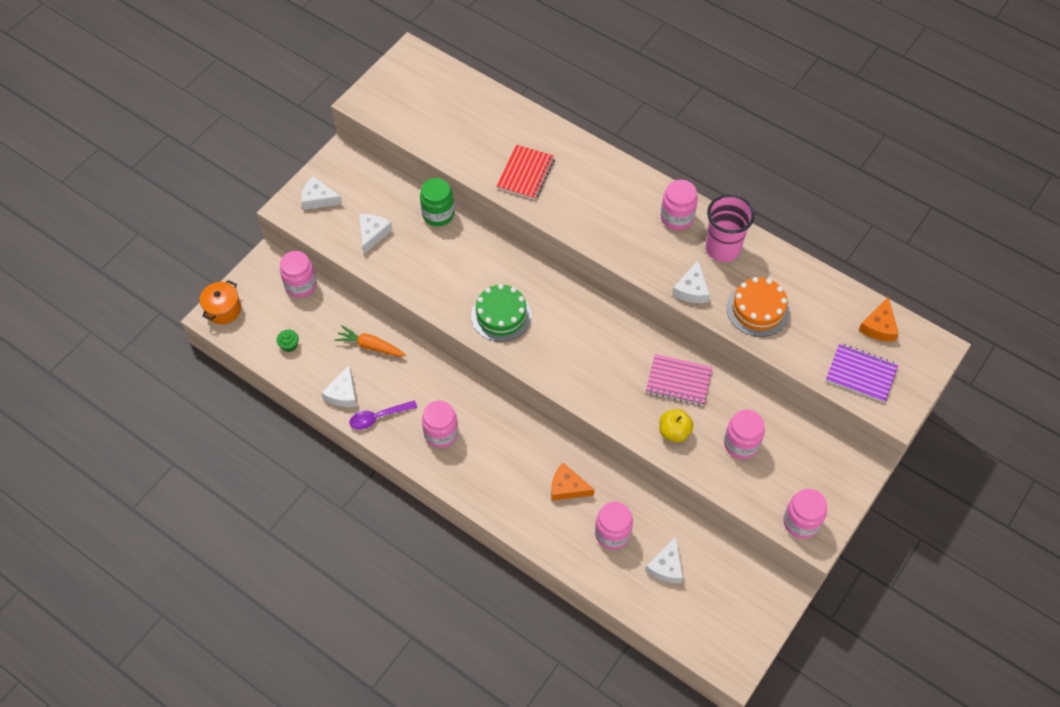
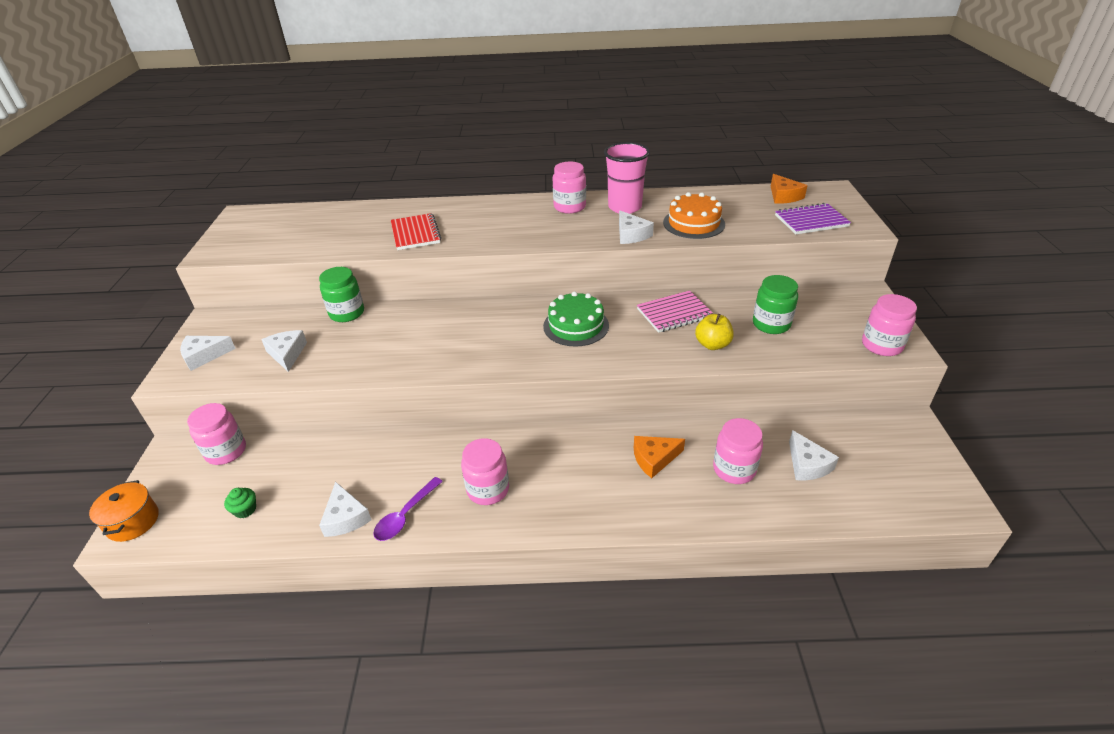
camera: 35 degrees left, 20 degrees down
orange carrot [334,326,406,357] -> none
green cake [471,284,531,342] -> green cake moved to [543,291,609,347]
pink jar [724,410,765,459] -> green jar [753,275,798,334]

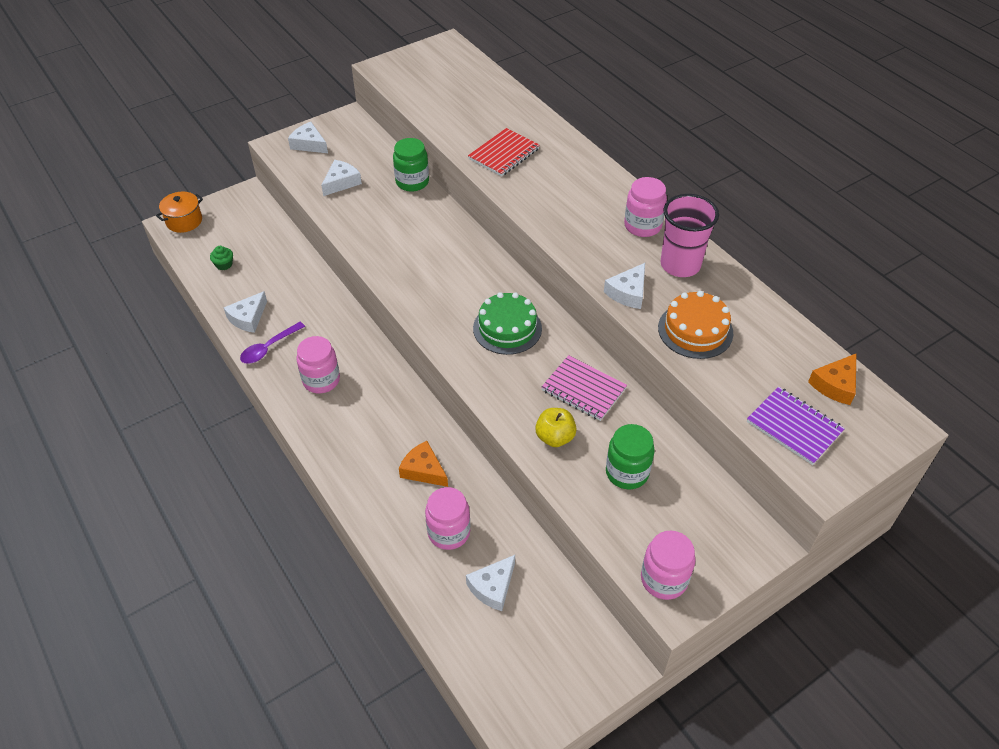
camera: 55 degrees right, 10 degrees up
pink jar [187,403,246,465] -> none
purple spoon [373,477,443,541] -> purple spoon turned 45 degrees counterclockwise [240,322,305,364]

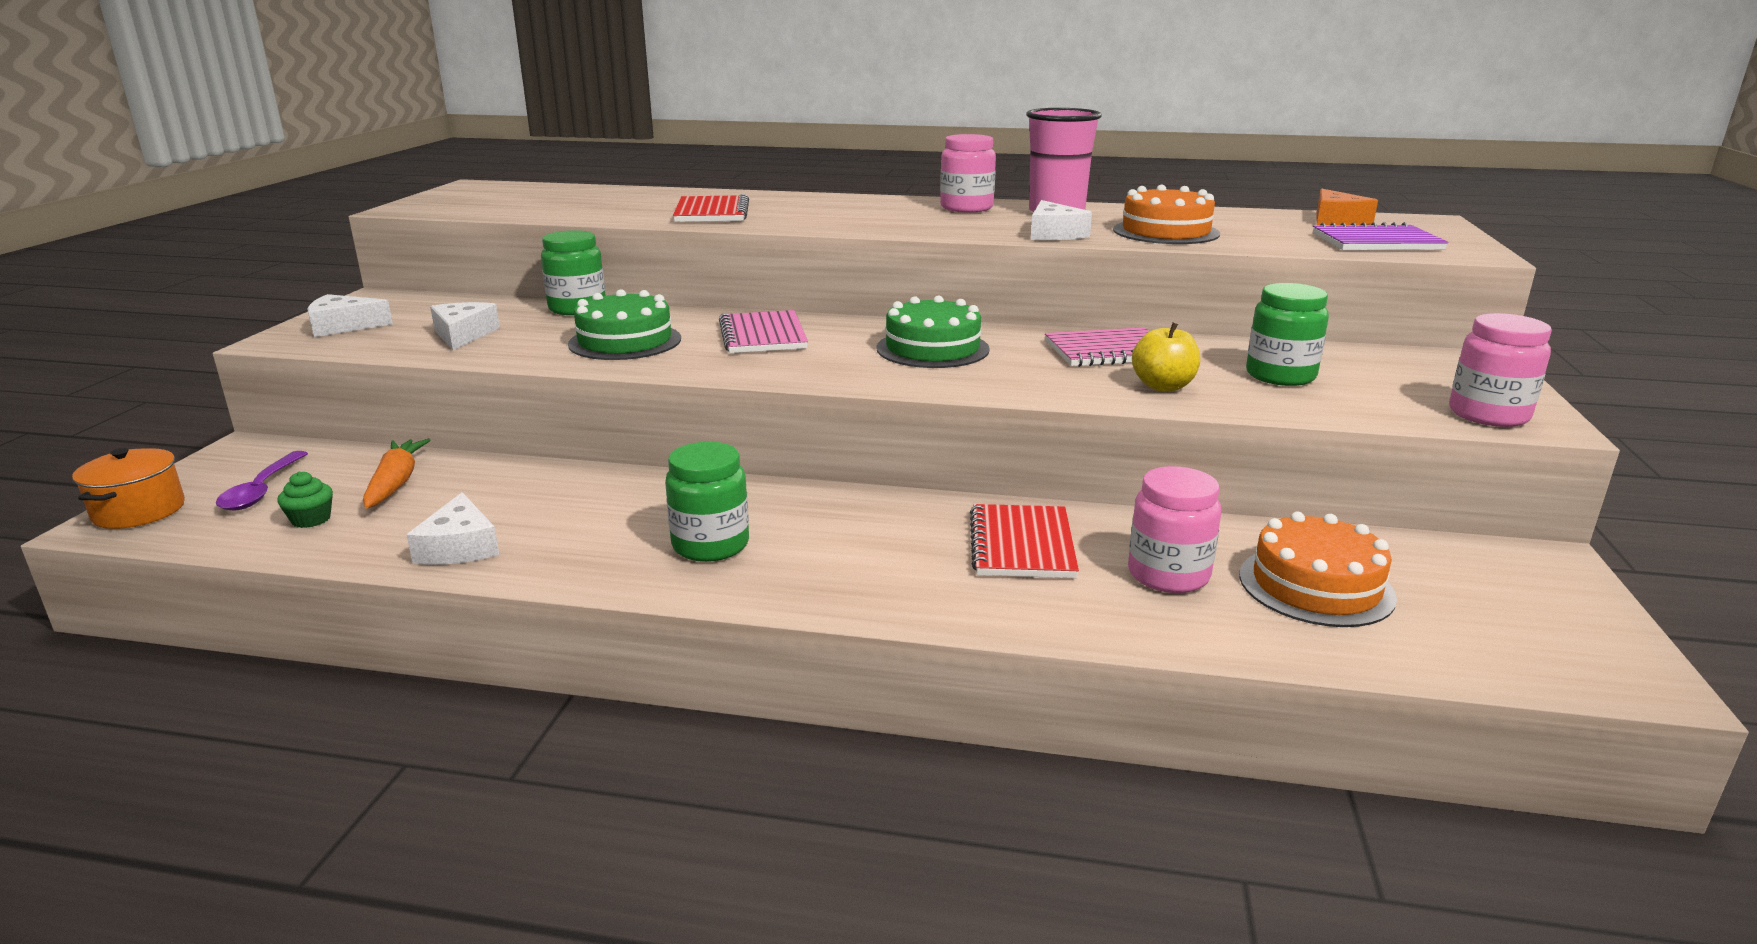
camera: 45 degrees left, 25 degrees down
purple spoon [240,322,305,364] -> purple spoon moved to [216,451,308,510]
pink jar [296,336,340,393] -> green jar [665,442,749,562]
orange cheese [399,441,448,487] -> red notebook [970,504,1079,578]
white cheese [466,555,515,611] -> orange cake [1239,512,1397,627]
none -> orange carrot [363,439,430,509]
none -> green cake [568,289,681,360]
none -> pink notebook [719,310,808,353]

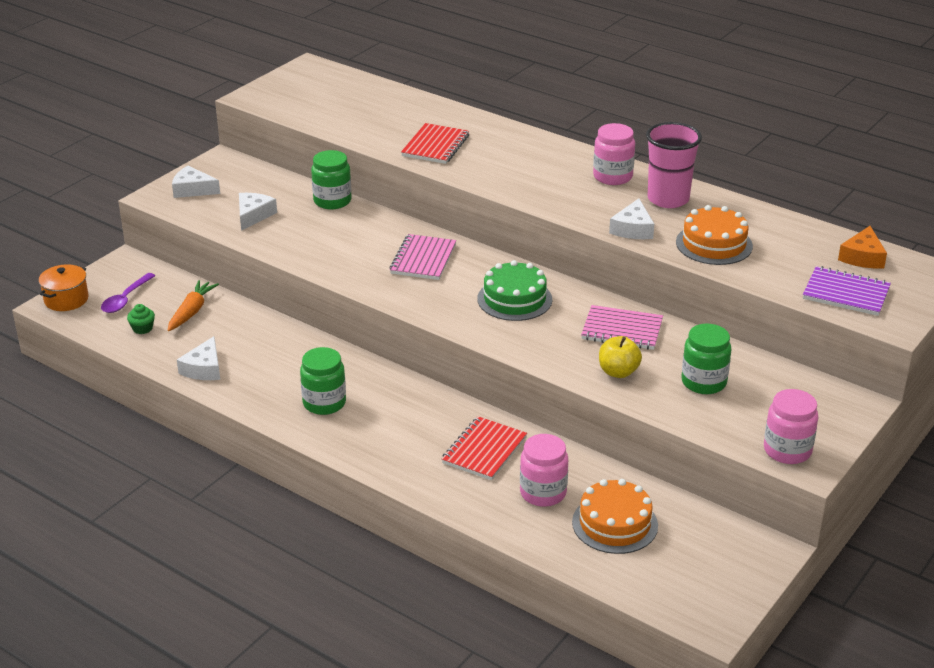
camera: 25 degrees right, 10 degrees up
green cake [568,289,681,360] -> none

